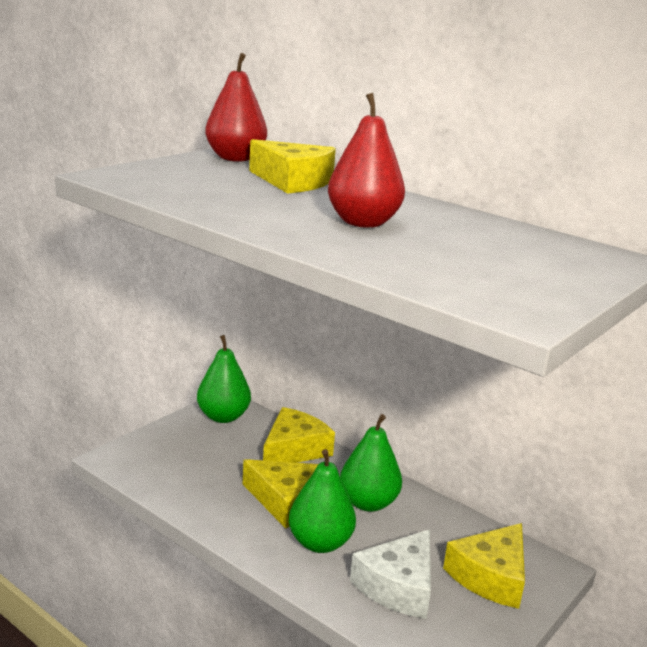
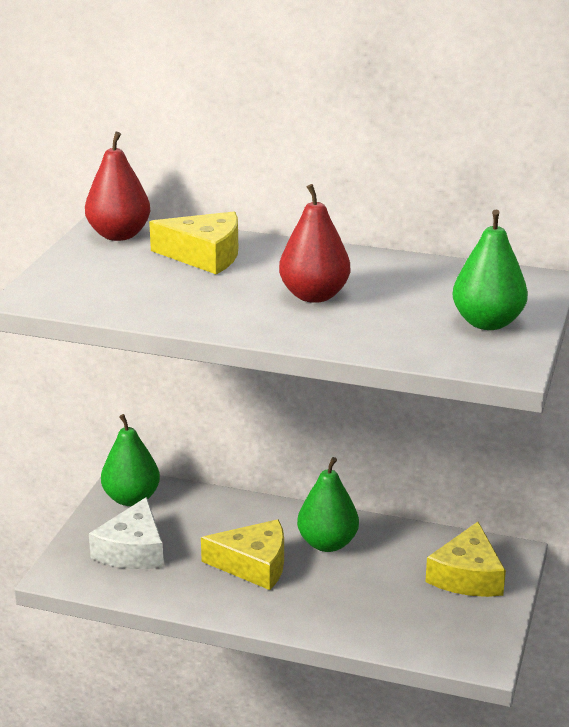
camera: 20 degrees left, 5 degrees up
yellow cheese [263,407,335,463] -> none
green pear [289,449,356,553] -> green pear moved to [452,209,528,330]
white cheese [350,529,431,619] -> white cheese moved to [89,497,164,569]

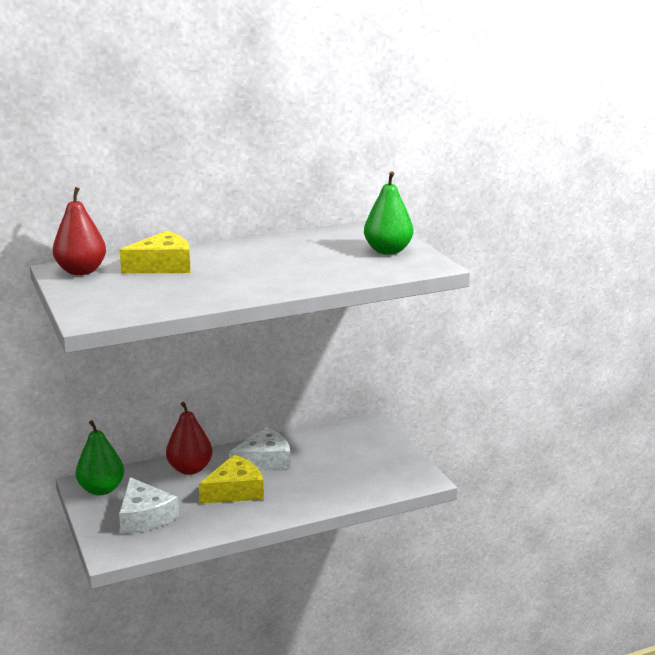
camera: 40 degrees left, 5 degrees down
red pear [279,184,350,303] -> red pear moved to [166,402,212,475]
green pear [297,457,359,552] -> white cheese [229,427,291,471]
yellow cheese [425,522,506,597] -> none

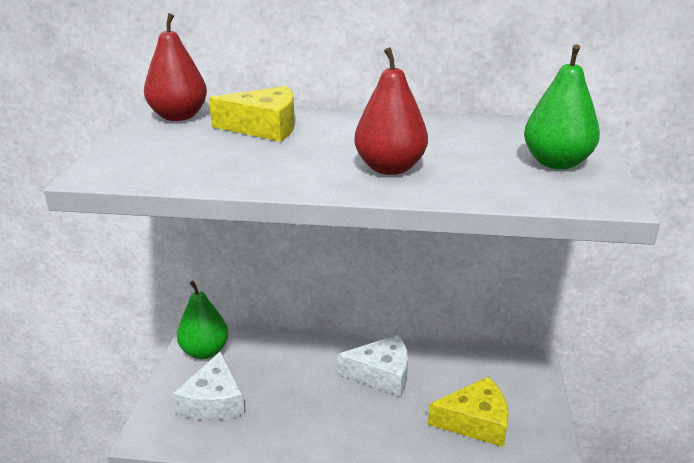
camera: 30 degrees right, 5 degrees up
red pear [166,402,212,475] -> red pear moved to [354,47,428,175]
yellow cheese [199,454,264,504] -> yellow cheese moved to [428,377,509,447]

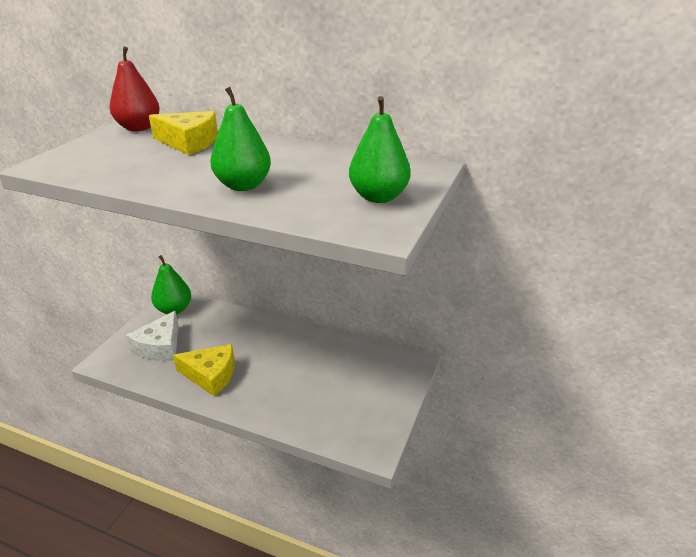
camera: 15 degrees right, 5 degrees up
white cheese [337,335,408,397] -> none
red pear [354,47,428,175] -> green pear [210,87,271,191]
yellow cheese [428,377,509,447] -> yellow cheese moved to [173,344,235,397]

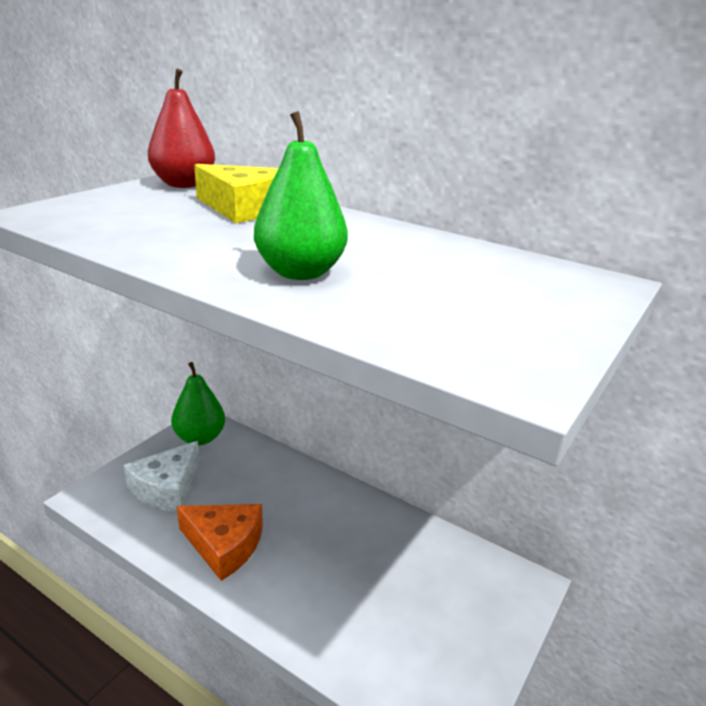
camera: 10 degrees right, 5 degrees down
yellow cheese [173,344,235,397] -> orange cheese [177,504,263,581]
green pear [349,96,411,203] -> none

